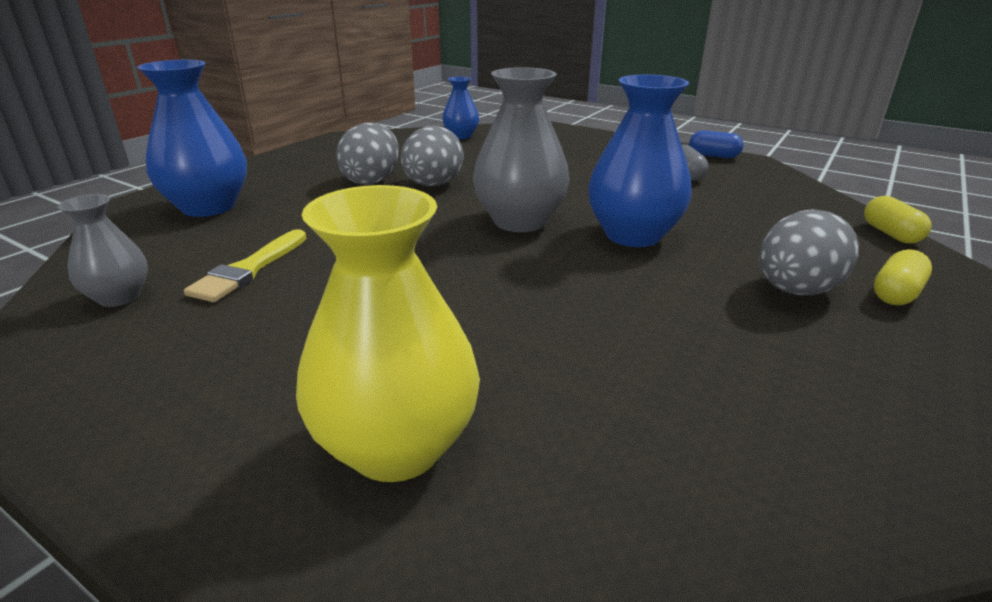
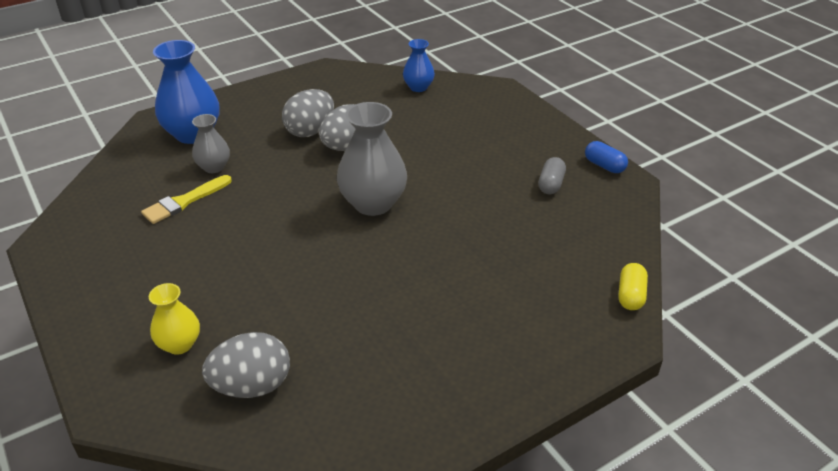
camera: 25 degrees right, 10 degrees up
grey vase [58,194,148,307] -> grey vase moved to [192,114,230,173]
yellow vase [296,185,480,482] -> yellow vase [149,283,200,355], size x0.56
blue vase [588,74,692,247] -> none
grey egg [760,209,859,296] -> grey egg moved to [202,332,290,398]
yellow capsule [874,249,932,305] -> none

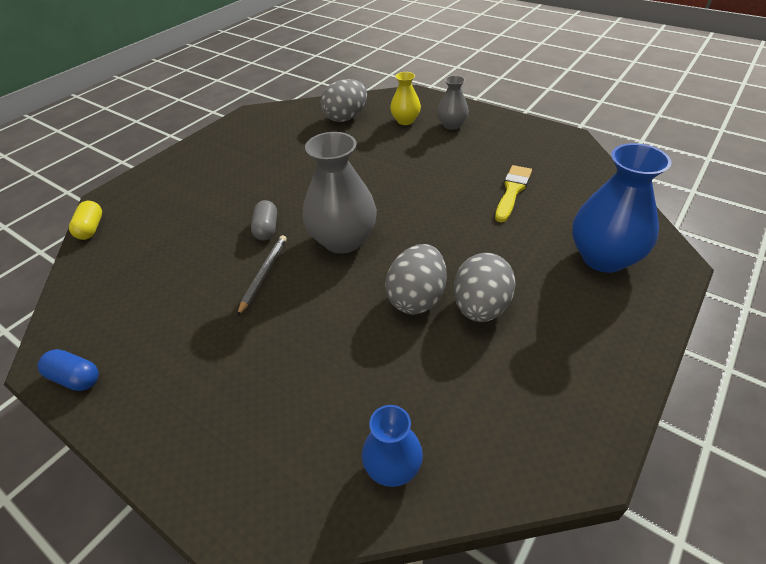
camera: 160 degrees right, 5 degrees up
grey vase [192,114,230,173] -> grey vase moved to [437,75,469,130]
grey capsule [538,157,566,194] -> grey capsule moved to [251,200,277,241]
none -> grey pencil [237,235,287,316]

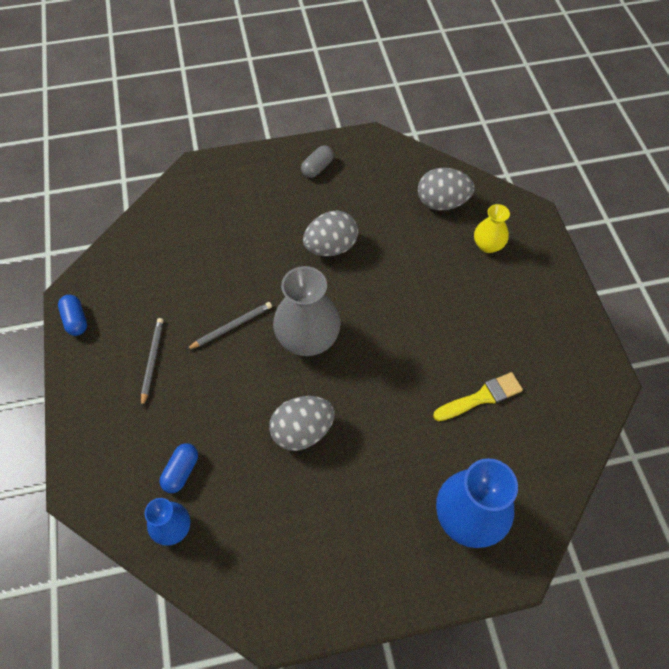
camera: 40 degrees right, 15 degrees up
yellow capsule [69,201,102,240] -> none
grey capsule [251,200,277,241] -> grey capsule moved to [301,145,334,178]
grey vase [437,75,469,130] -> none
grey egg [454,253,516,322] -> grey egg moved to [303,211,358,256]
none -> grey pencil [141,318,164,407]
none -> blue capsule [160,443,198,493]

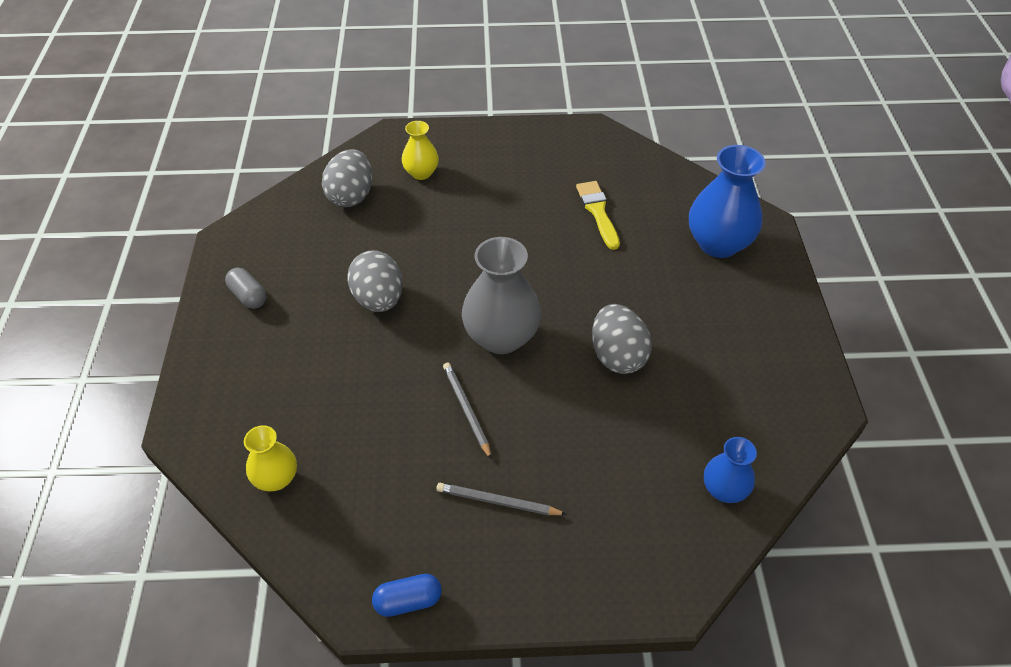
camera: 80 degrees left, 10 degrees down
blue capsule [160,443,198,493] -> none
none -> yellow vase [244,425,297,491]

